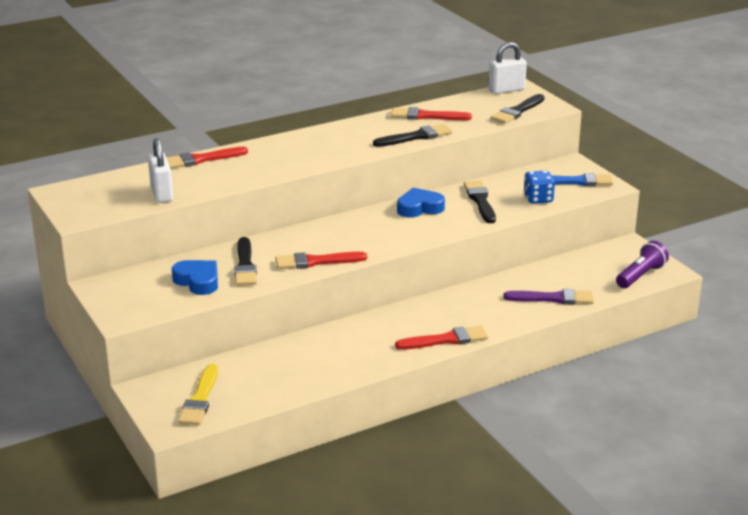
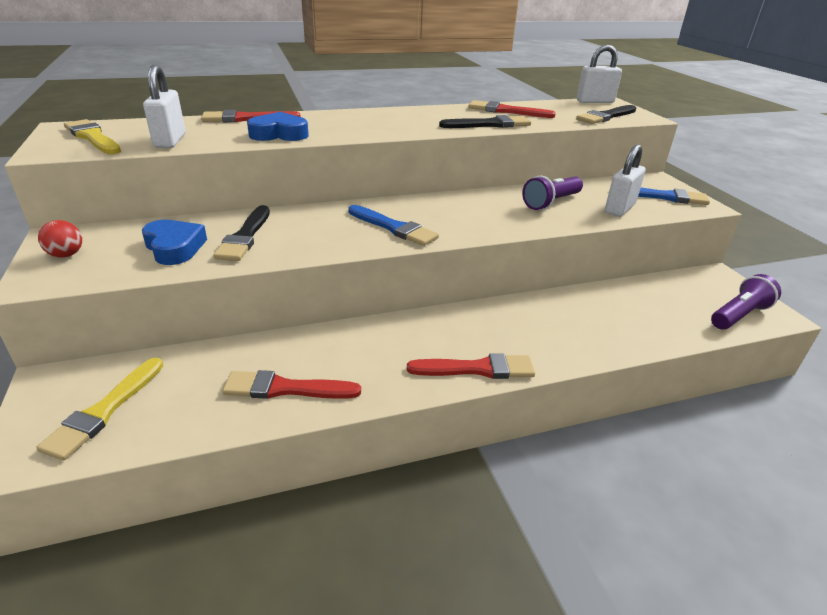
camera: 10 degrees right, 5 degrees up
red brush [275,252,367,269] -> red brush moved to [222,370,361,399]
blue heart [397,188,445,218] -> blue heart moved to [247,112,309,141]
black brush [464,181,496,223] -> purple flashlight [522,176,583,210]
purple brush [503,289,594,305] -> none
blue dice [523,170,555,204] -> white padlock [605,145,646,217]
none -> red ball [38,220,82,258]
none -> yellow brush [64,119,121,154]
none -> blue brush [348,205,439,246]

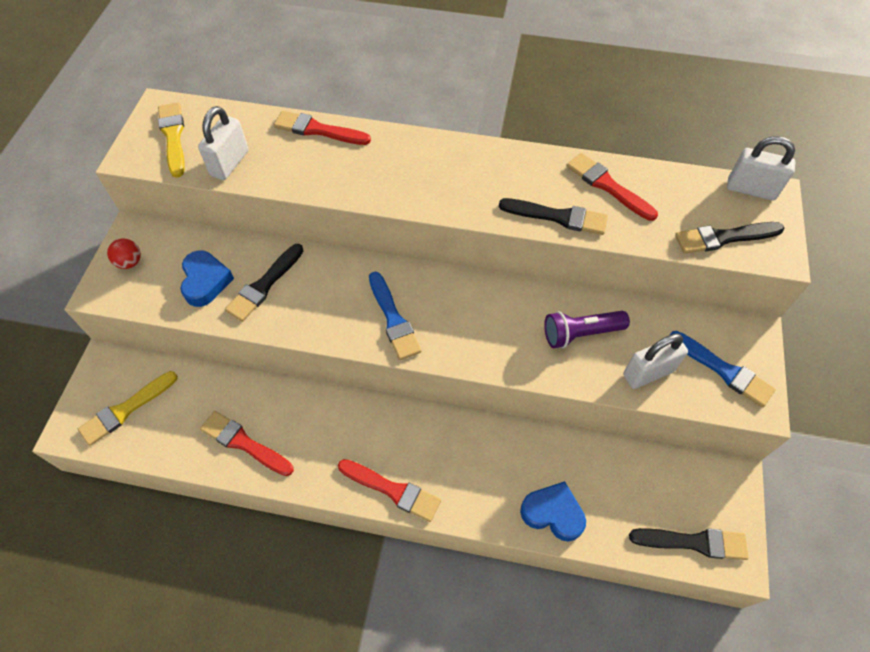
camera: 30 degrees right, 25 degrees up
blue heart [247,112,309,141] -> blue heart moved to [520,481,586,542]
purple flashlight [711,274,781,330] -> black brush [629,528,749,560]

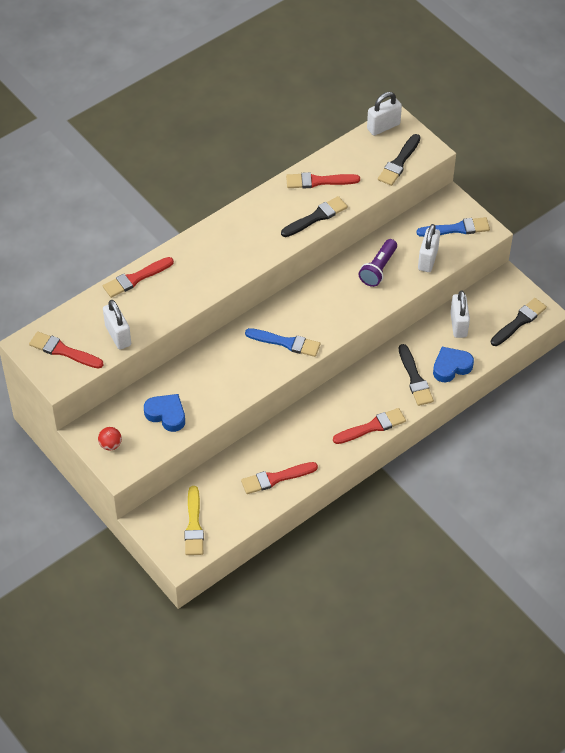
camera: 50 degrees left, 5 degrees down
yellow brush [158,102,185,178] -> red brush [29,331,104,369]
black brush [225,244,303,322] -> black brush moved to [399,344,434,406]
none -> white padlock [450,291,470,338]

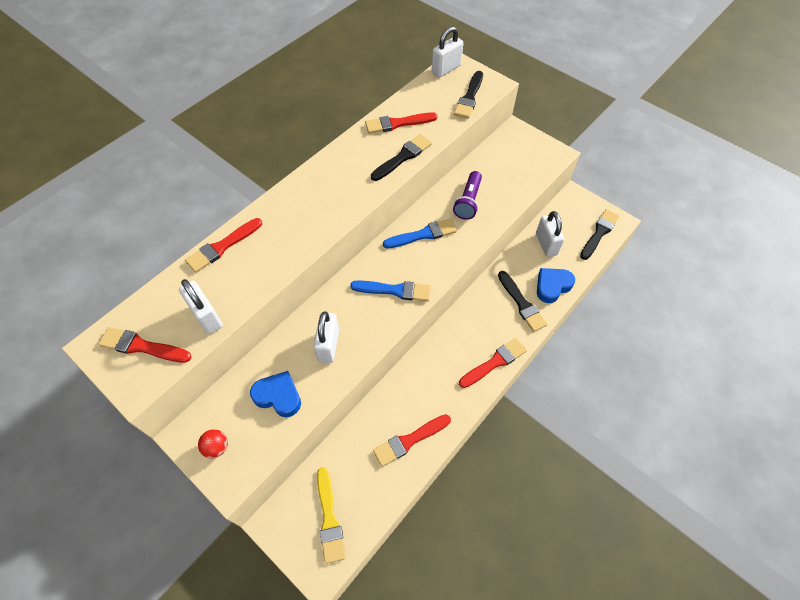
camera: 10 degrees left, 5 degrees up
blue brush [417,217,490,237] -> blue brush moved to [383,219,457,248]
white padlock [418,224,440,272] -> white padlock moved to [314,311,339,363]

